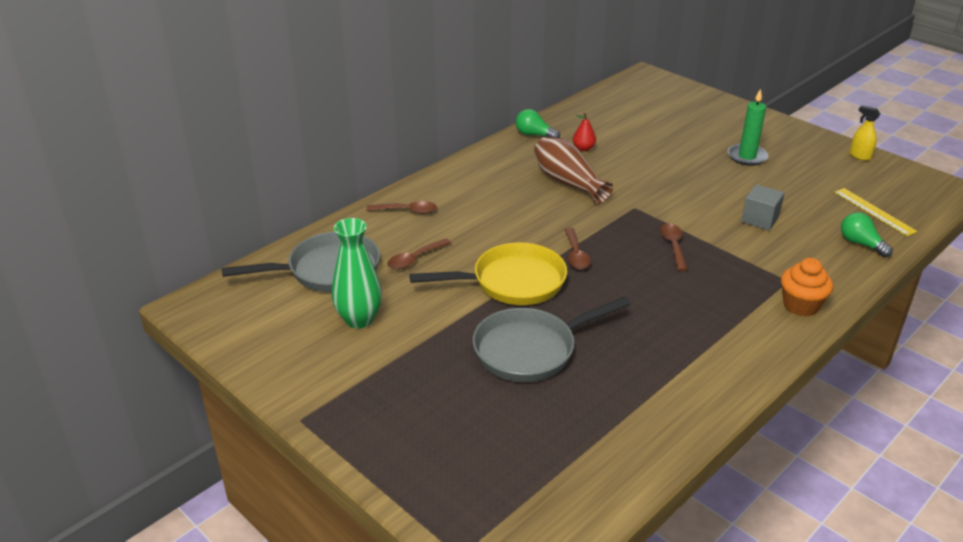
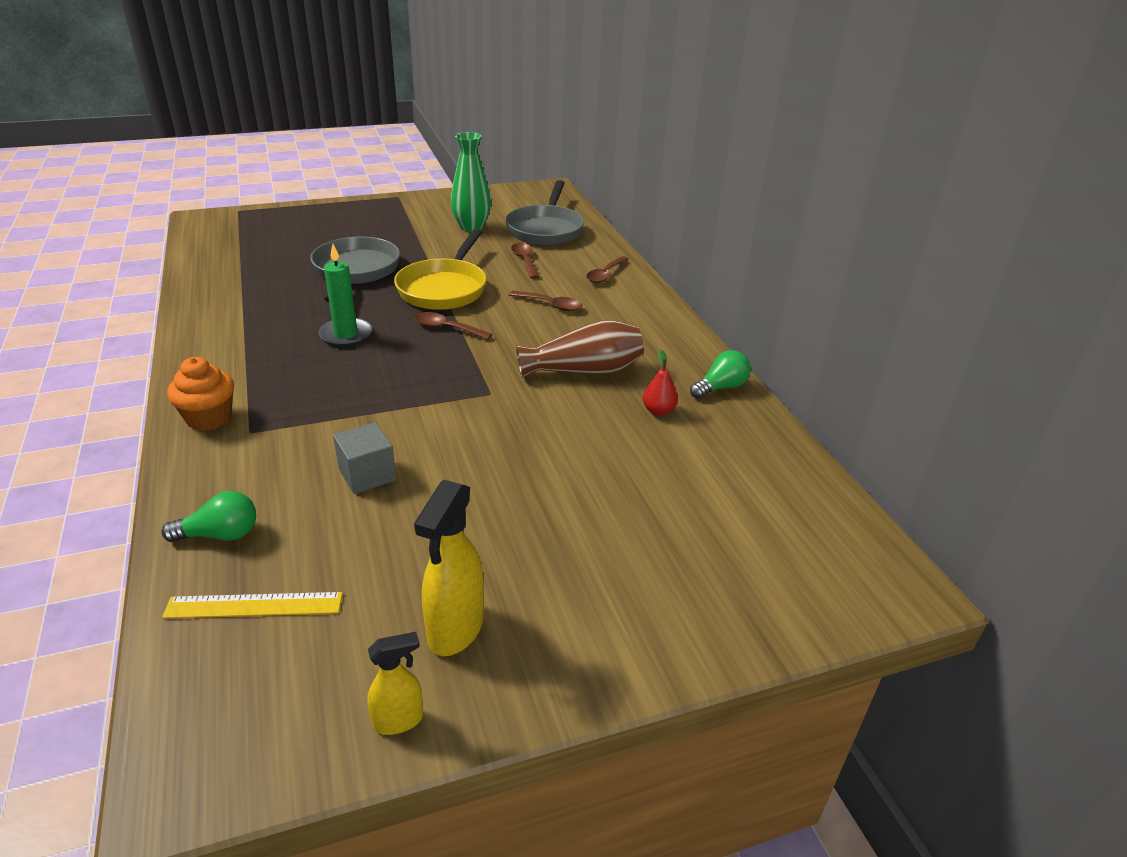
camera: 115 degrees right, 0 degrees up
brown spoon [660,223,688,271] -> brown spoon moved to [509,291,582,311]
green candle [728,88,768,166] -> green candle moved to [318,244,372,347]
none -> yellow spray bottle [414,480,484,656]

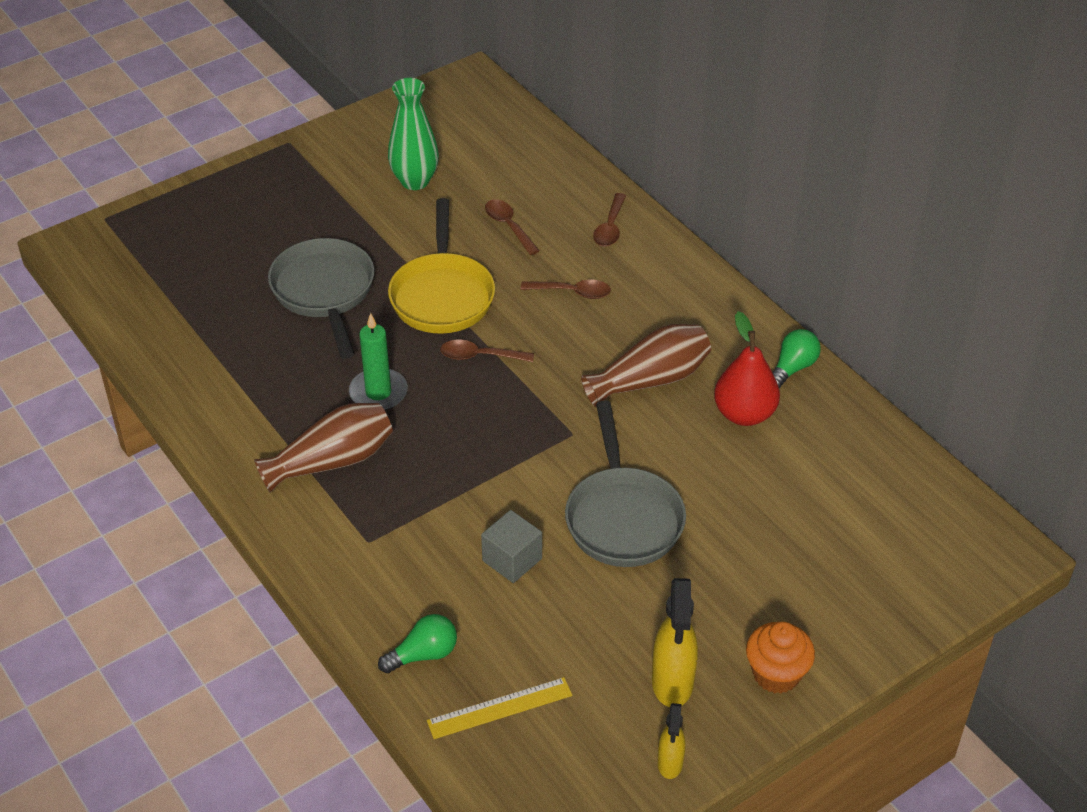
camera: 15 degrees left, 10 degrees up
orange cupcake [167,357,234,431] -> orange cupcake moved to [746,621,815,694]
yellow spray bottle [367,632,423,735] -> yellow spray bottle turned 135 degrees clockwise [658,703,685,779]
grey pan [506,180,584,246] -> grey pan moved to [565,400,686,567]
red pear [643,350,678,416] -> red pear [714,311,780,426], size x1.83
none -> brown vase [254,403,393,493]

